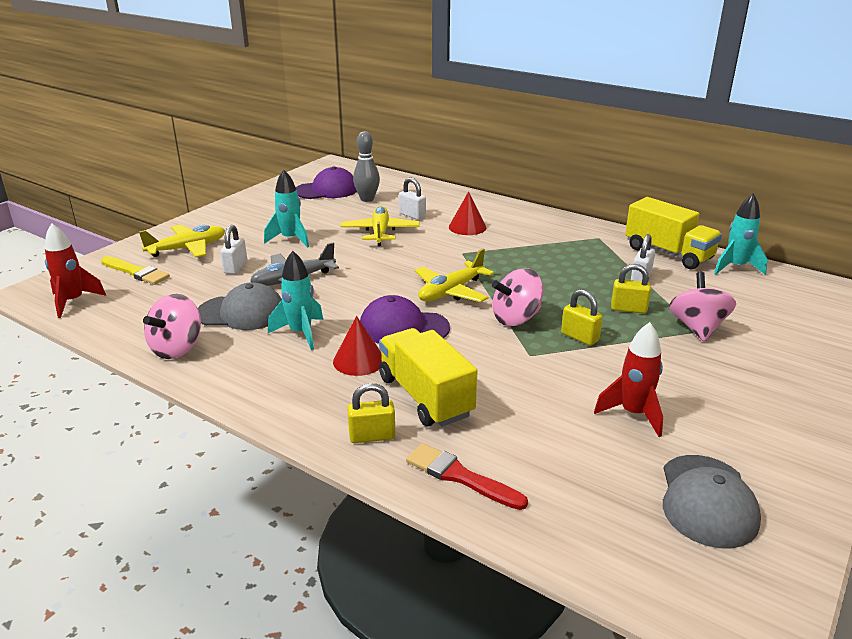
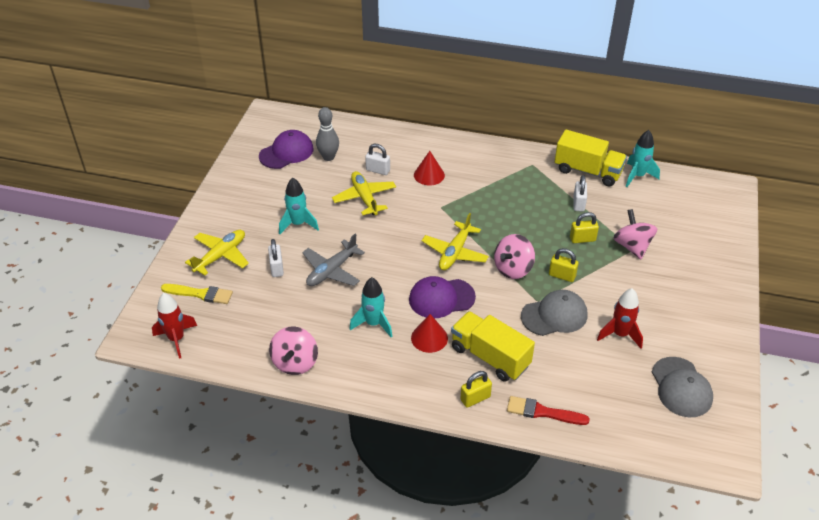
camera: 20 degrees left, 15 degrees up
grey cap [198,282,282,330] -> grey cap moved to [521,290,588,336]

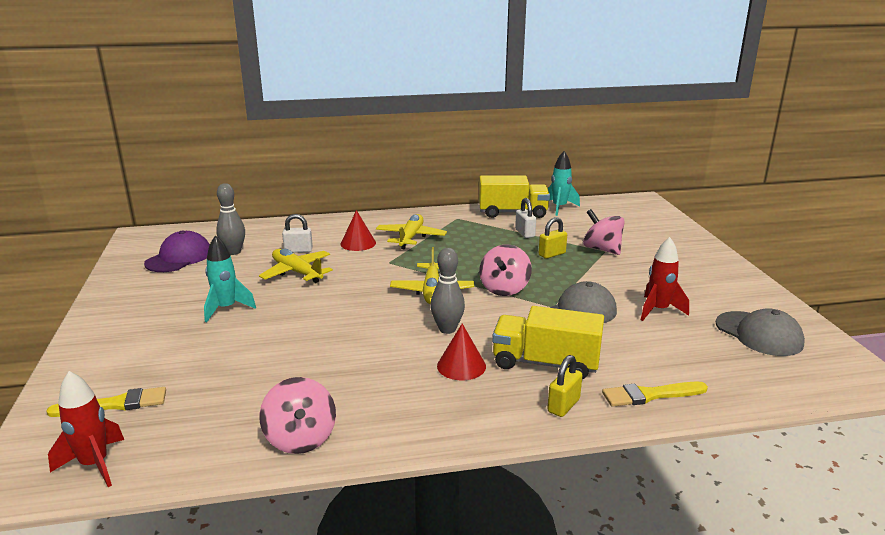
camera: 25 degrees left, 20 degrees down
yellow plane [185,230,249,275] -> yellow plane moved to [376,214,447,249]
white padlock [268,239,284,277] -> none
grey plane [302,234,365,286] -> none
turquoise rocket [349,277,392,337] -> none
purple cap [409,276,476,318] -> grey bowling pin [430,248,465,334]
red brush [507,396,590,425] -> yellow brush [602,382,708,407]
yellow padlock [549,248,579,282] -> none

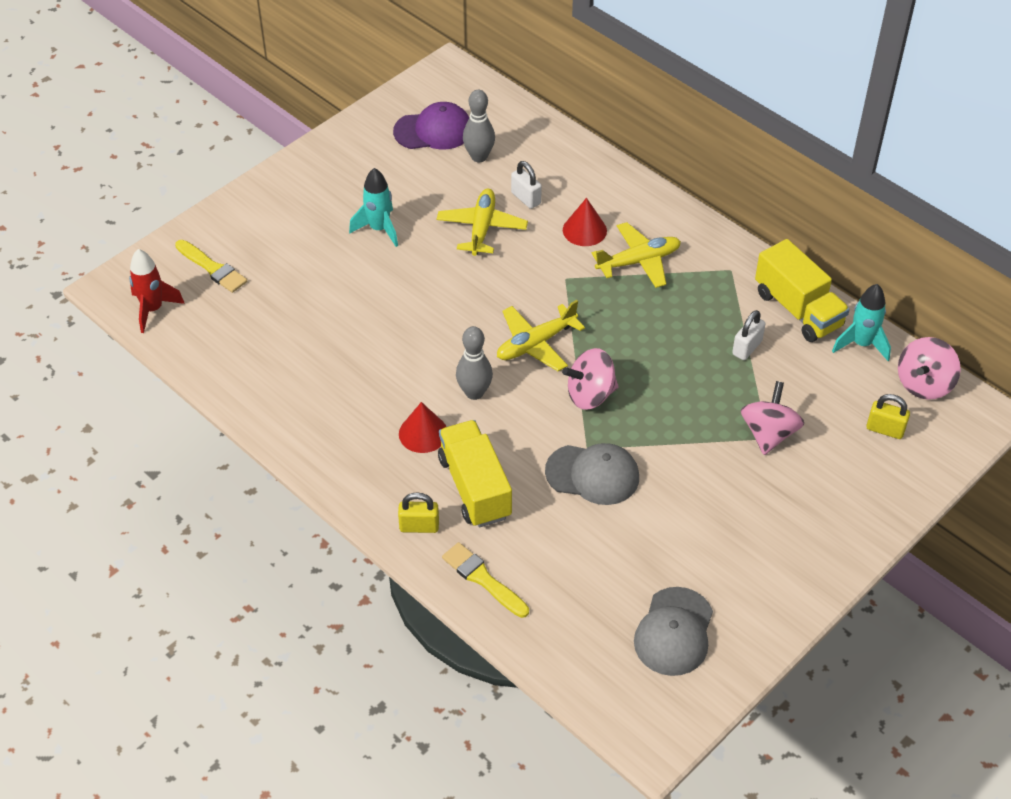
camera: 55 degrees right, 25 degrees up
pink spinning top [259,377,336,454] -> pink spinning top moved to [898,337,961,400]
yellow padlock [539,217,567,259] -> yellow padlock moved to [866,394,910,439]
red rocket [641,237,689,321] -> none

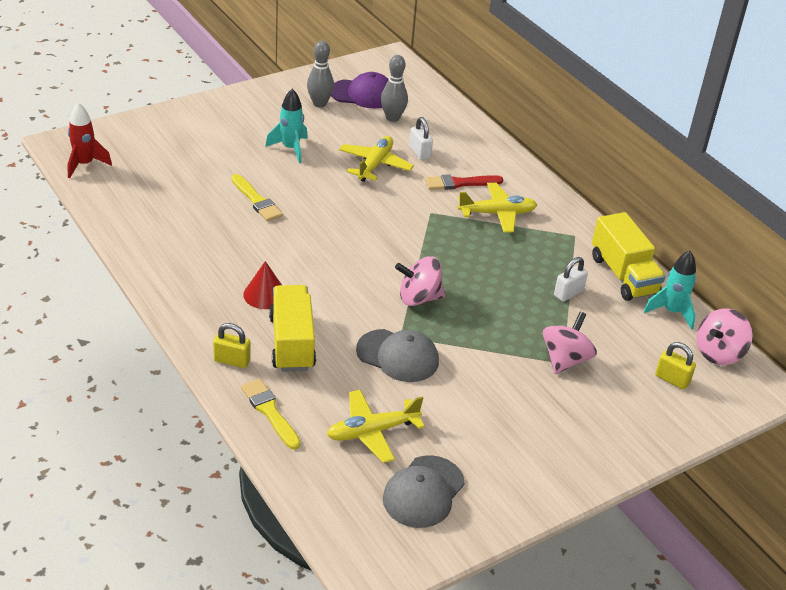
camera: 10 degrees right, 10 degrees down
yellow brush [175,240,247,293] -> yellow brush moved to [231,174,283,221]
grey bowling pin [456,326,493,400] -> grey bowling pin moved to [307,41,334,107]
yellow plane [497,300,585,371] -> yellow plane moved to [327,389,425,463]
red cone [563,198,607,246] -> red brush [425,174,503,190]

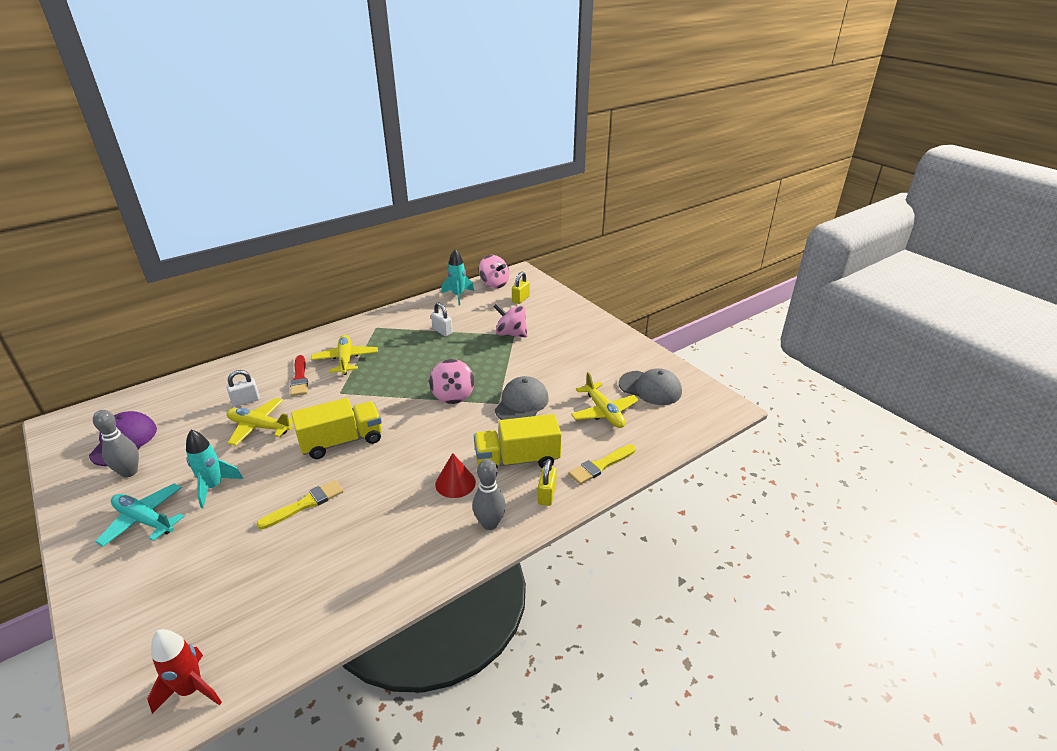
camera: 90 degrees left, 5 degrees down
grey bowling pin [381,55,408,122] -> grey bowling pin moved to [472,459,506,530]
yellow truck [592,212,666,301] -> yellow truck moved to [291,398,382,459]
none -> turquoise plane [95,483,185,547]

